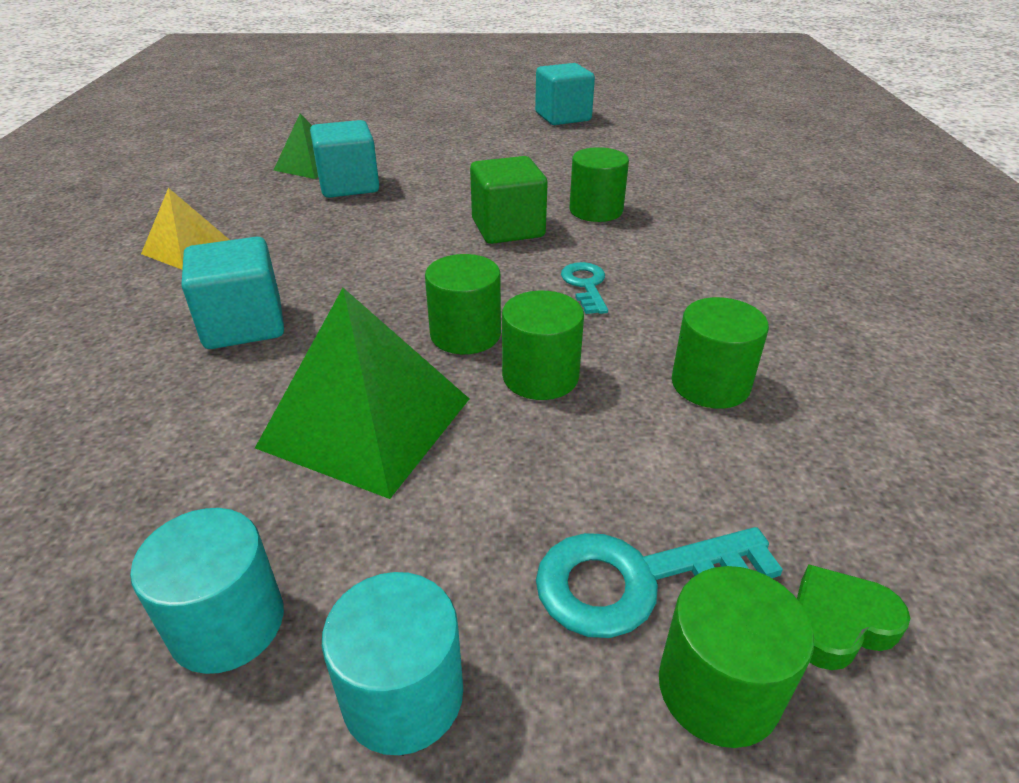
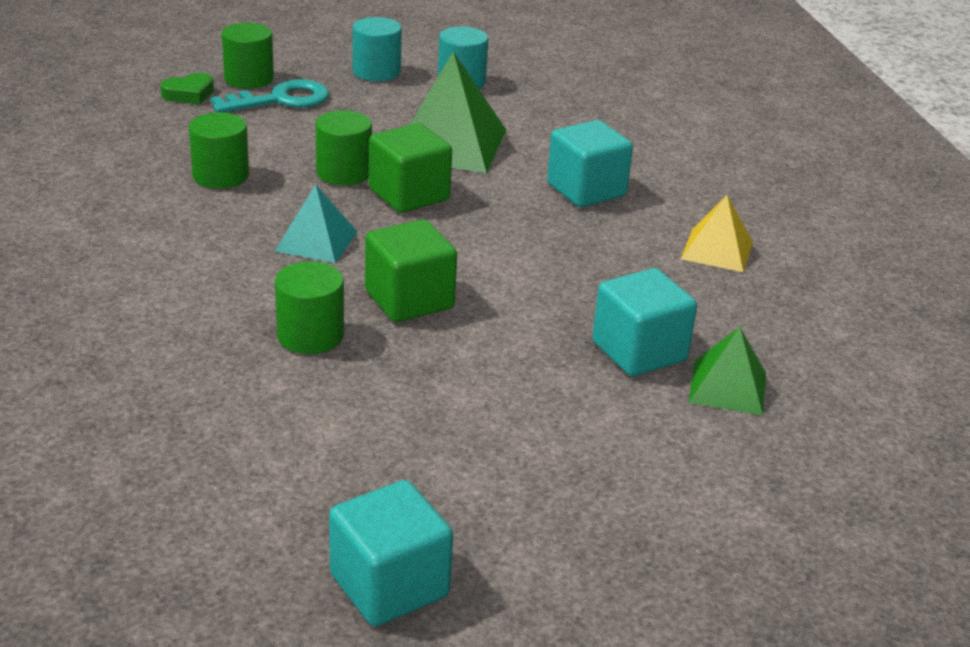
camera: 165 degrees right, 5 degrees down
green cylinder [425,254,501,354] -> green cube [369,123,452,213]
turquoise key [561,262,608,314] -> turquoise pyramid [275,184,357,263]

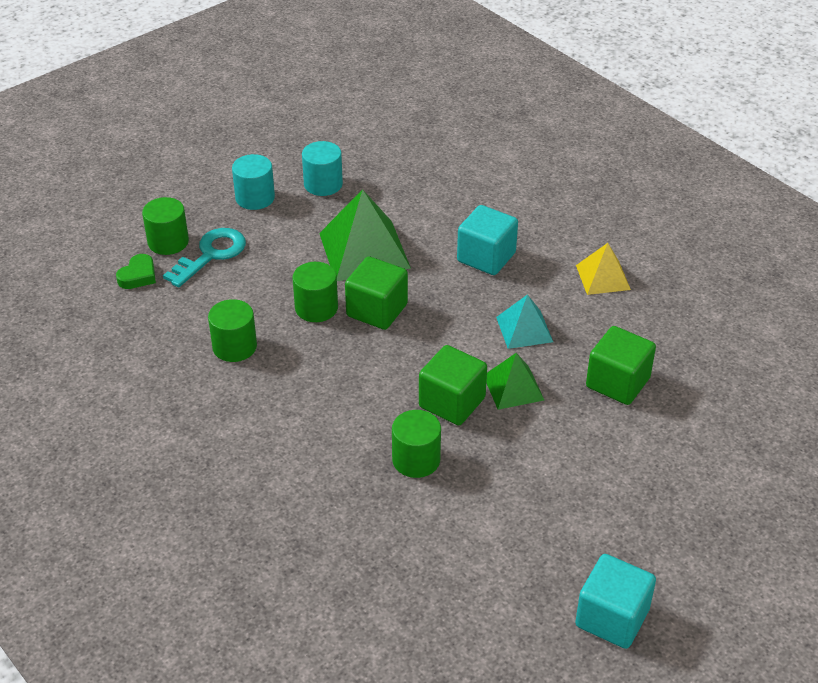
camera: 25 degrees left, 10 degrees up
turquoise pyramid [275,184,357,263] -> turquoise pyramid moved to [496,294,553,349]
turquoise cube [592,268,697,376] -> green cube [586,326,656,405]
green pyramid [689,327,766,415] -> green pyramid moved to [486,353,544,410]

